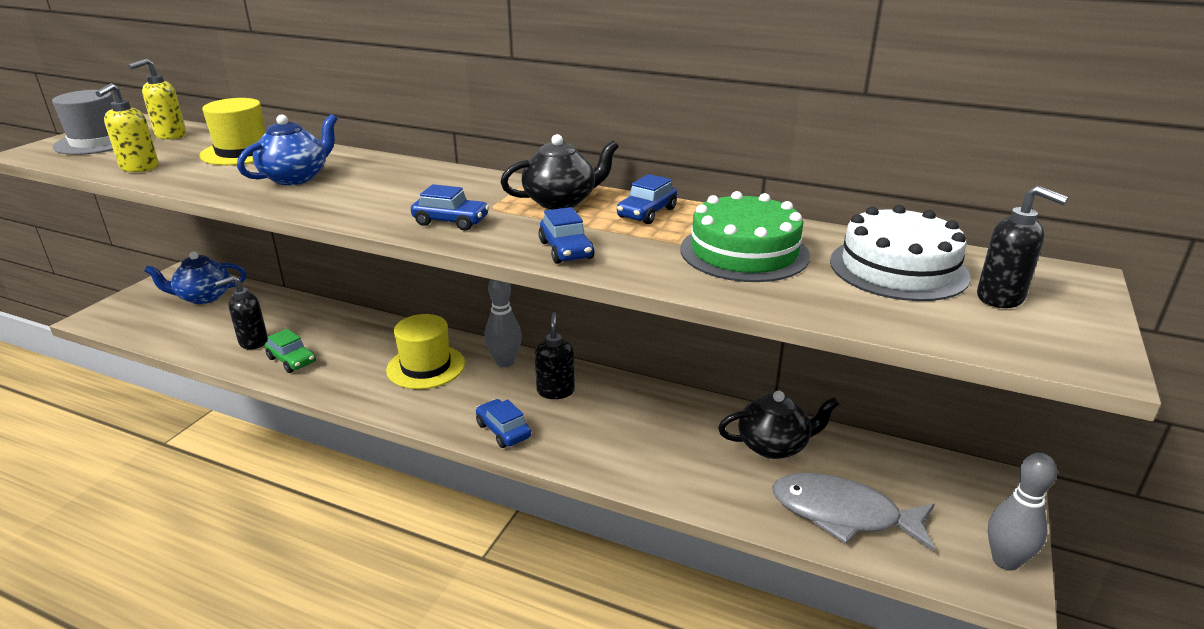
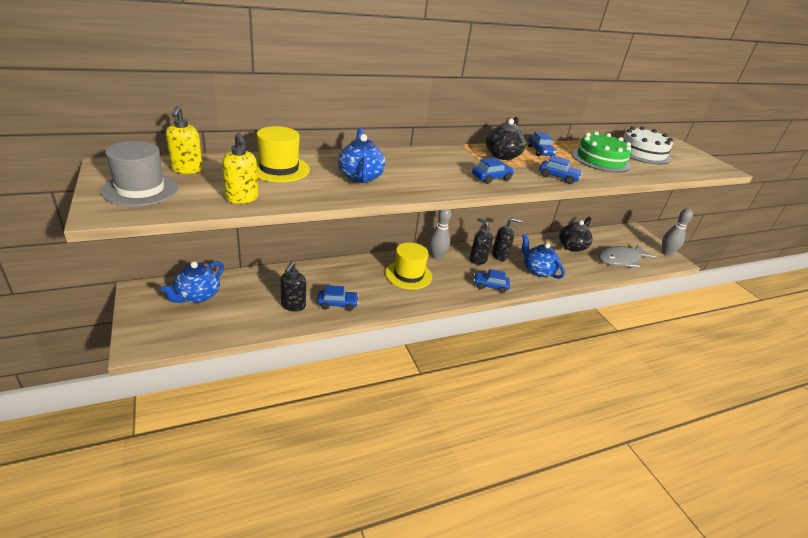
camera: 50 degrees left, 5 degrees up
green car [265,329,316,373] -> blue car [317,285,359,311]
black soap dispenser [977,186,1068,308] -> black soap dispenser moved to [492,218,522,261]
none -> blue teapot [522,234,565,279]

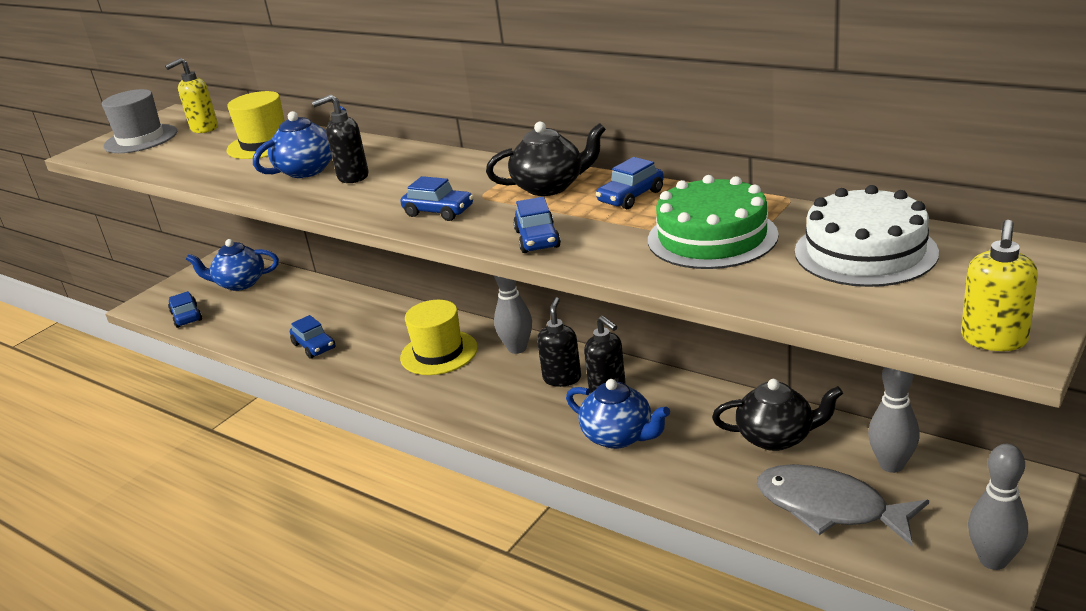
camera: 65 degrees right, 5 degrees down
yellow soap dispenser [222,132,258,204] -> yellow soap dispenser moved to [961,220,1038,351]
black soap dispenser [280,262,306,312] -> black soap dispenser moved to [312,95,369,183]
blue car [474,269,510,293] -> blue car moved to [168,291,202,328]
blue teapot [522,234,565,279] -> blue teapot turned 105 degrees clockwise [566,379,670,449]
none -> grey bowling pin [868,367,920,473]

